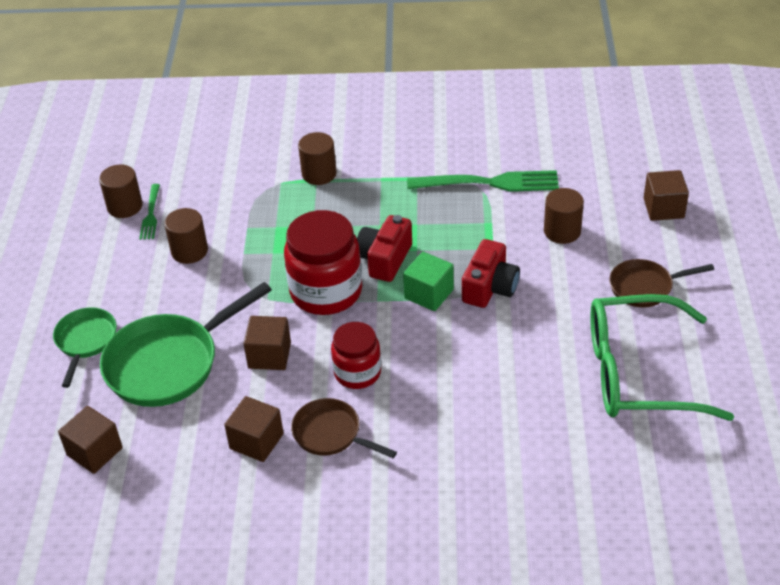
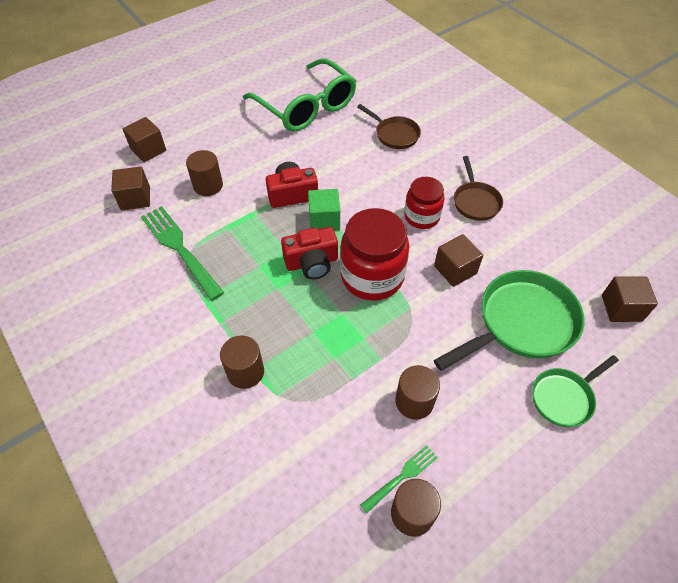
camera: 130 degrees left, 10 degrees up
green pan [100,282,272,407] -> green pan turned 45 degrees counterclockwise [434,270,585,371]
brown cube [224,396,284,462] -> brown cube moved to [111,167,150,210]
brown pan [609,259,714,307] -> brown pan moved to [357,104,421,149]

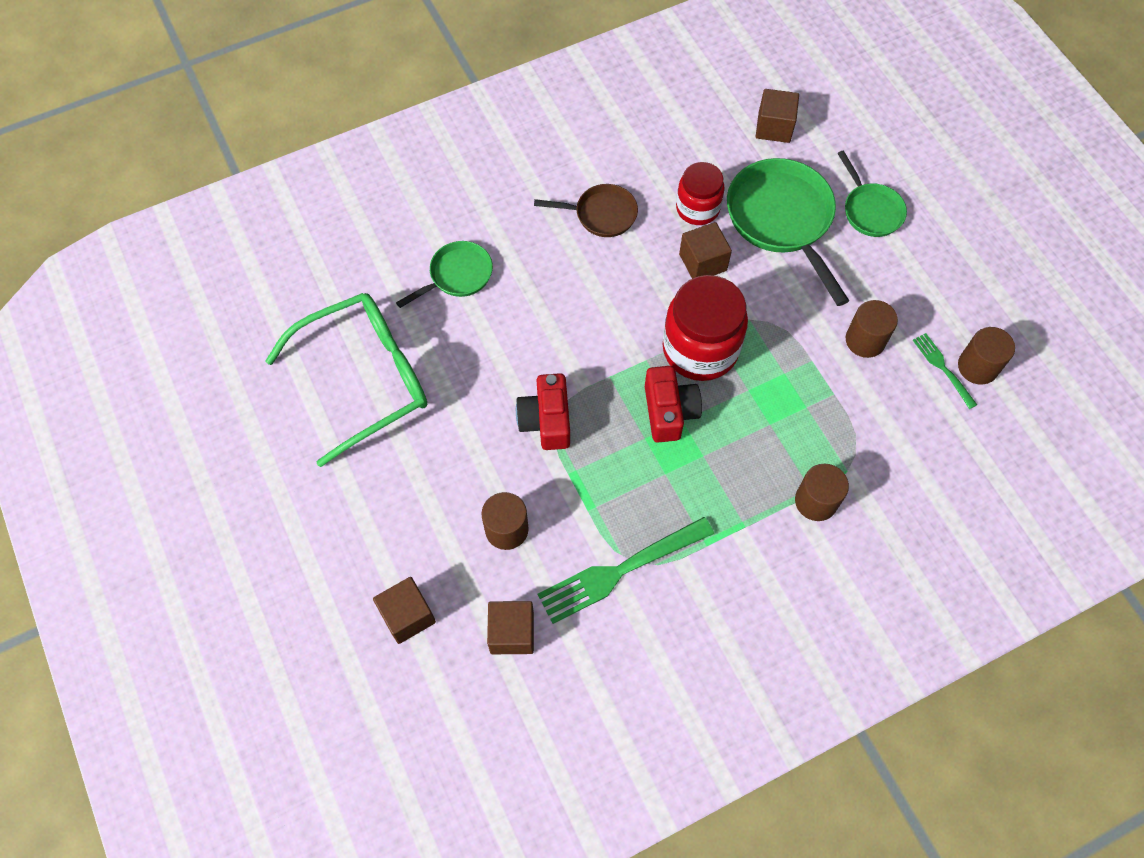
camera: 80 degrees left, 10 degrees up
green cube [308,189,340,231] -> none
brown pan [357,104,421,149] -> green pan [396,241,493,308]
red jar [404,177,445,229] -> red jar moved to [676,162,724,225]

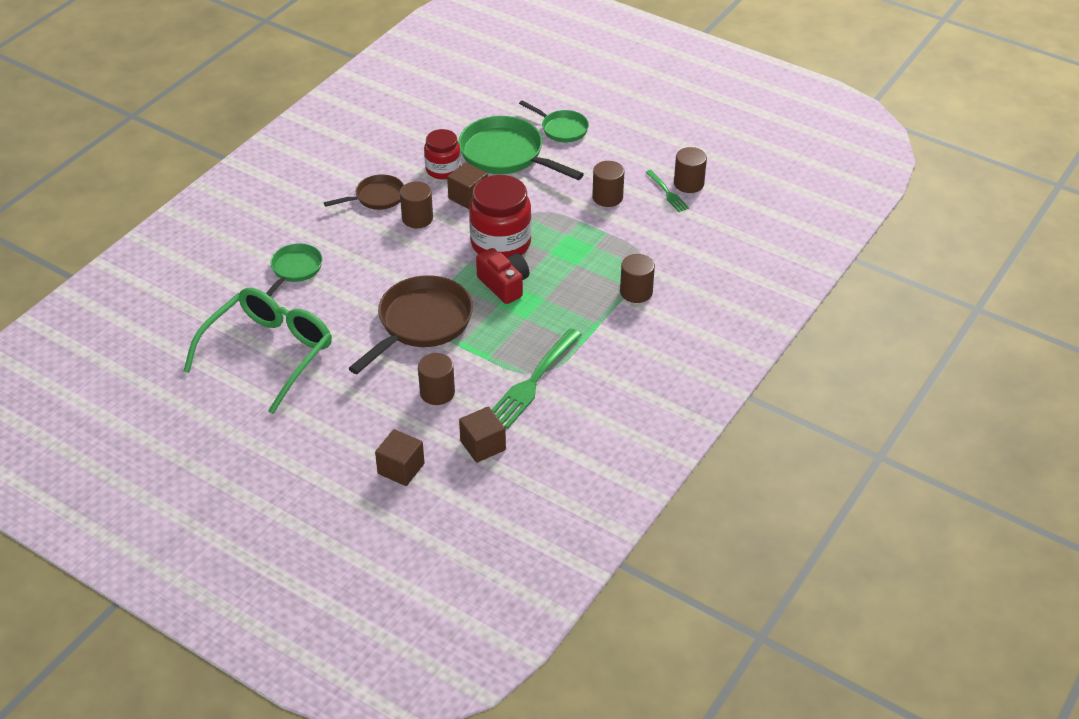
camera: 30 degrees left, 20 degrees down
red camera [516,373,570,450] -> brown pan [348,275,473,374]
brown cube [756,89,799,143] -> none
green fork [913,333,977,409] -> green fork turned 150 degrees counterclockwise [645,170,689,212]
none -> brown cylinder [400,181,433,228]

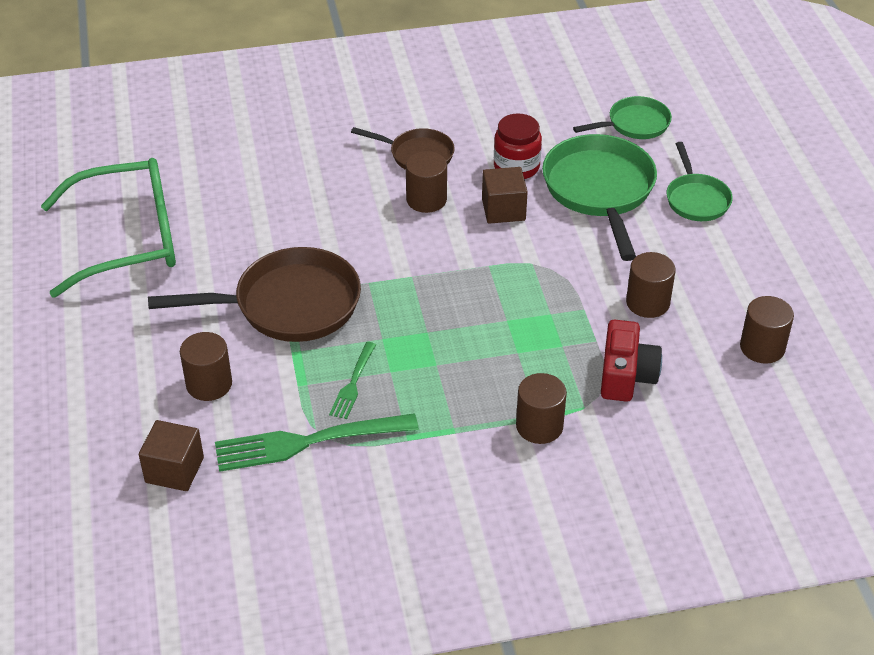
camera: 45 degrees right, 0 degrees up
green pan [266,243,323,296] -> green pan moved to [573,96,672,139]
brown cube [375,429,425,486] -> none
red jar [469,175,532,258] -> none
red camera [476,248,529,304] -> red camera moved to [601,320,662,402]
green fork [645,170,689,212] -> green fork moved to [329,342,376,419]

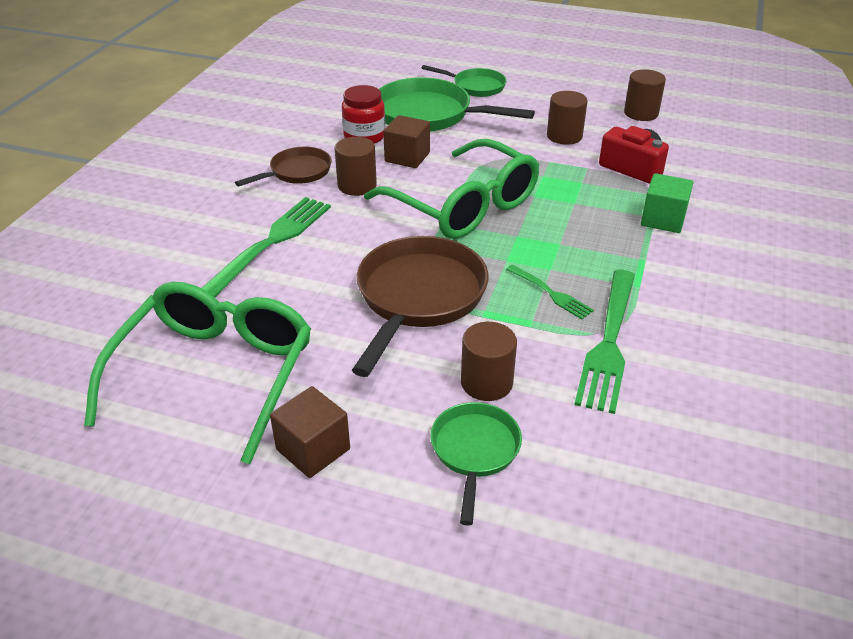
camera: 60 degrees left, 5 degrees down
brown cube [139,420,204,491] -> brown cube moved to [270,386,350,478]
brown cylinder [516,373,567,444] -> green cube [641,173,694,233]
green pan [573,96,672,139] -> green pan moved to [430,402,522,526]
none -> green fork [201,197,331,297]
none -> green glasses [364,139,539,239]

